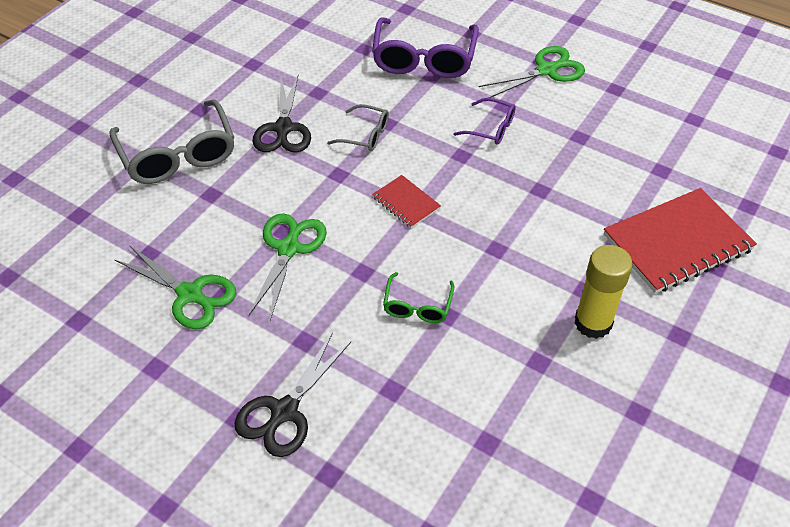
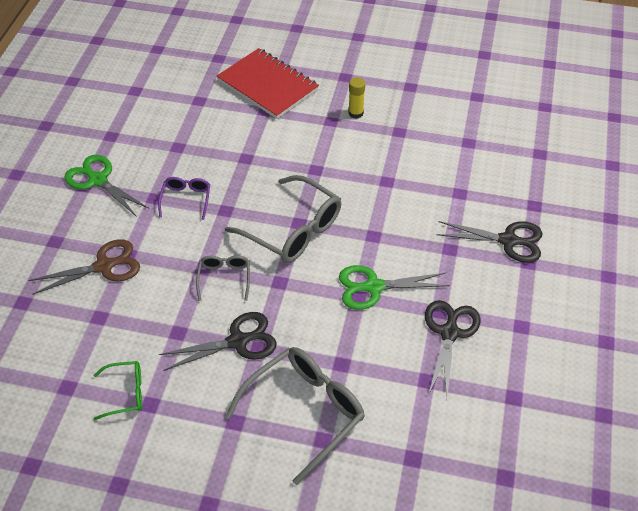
camera: 110 degrees left, 0 degrees up
green scissors [115,245,237,329] -> black scissors [425,300,481,396]
purple glasses [372,17,479,78] -> brown scissors [28,239,140,295]
red notebook [372,175,441,228] -> grey glasses [225,175,341,263]
green glasses [383,272,454,323] -> green glasses moved to [94,361,142,420]
yellow glue stick [574,245,633,339] -> yellow glue stick [348,77,365,119], size x0.61

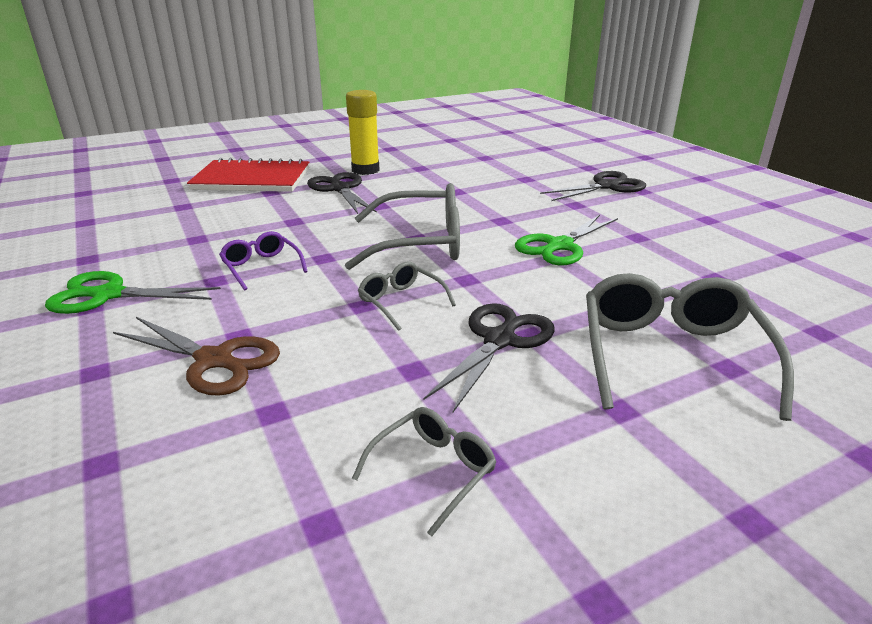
camera: 40 degrees left, 20 degrees down
brown scissors [28,239,140,295] -> brown scissors turned 90 degrees clockwise [113,317,280,396]
green glasses [94,361,142,420] -> grey glasses [352,407,496,536]
yellow glue stick [348,77,365,119] -> yellow glue stick [346,90,379,175], size x1.65
black scissors [425,300,481,396] -> black scissors moved to [307,172,377,214]

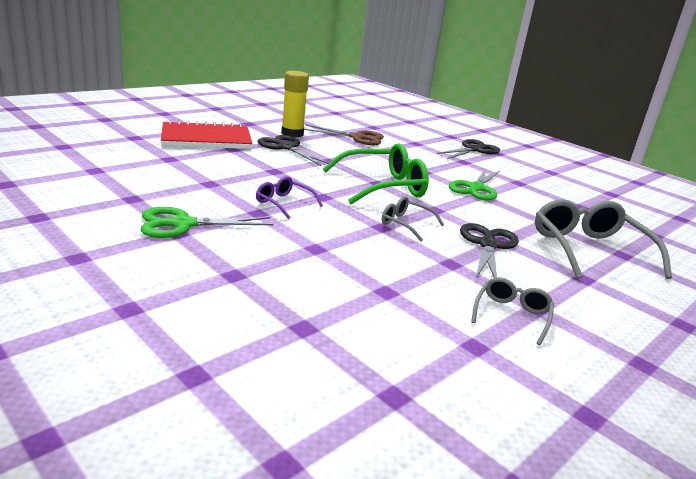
camera: 20 degrees left, 5 degrees down
brown scissors [113,317,280,396] -> brown scissors moved to [304,125,384,145]
grey glasses [345,183,460,270] -> green glasses [323,143,429,204]

